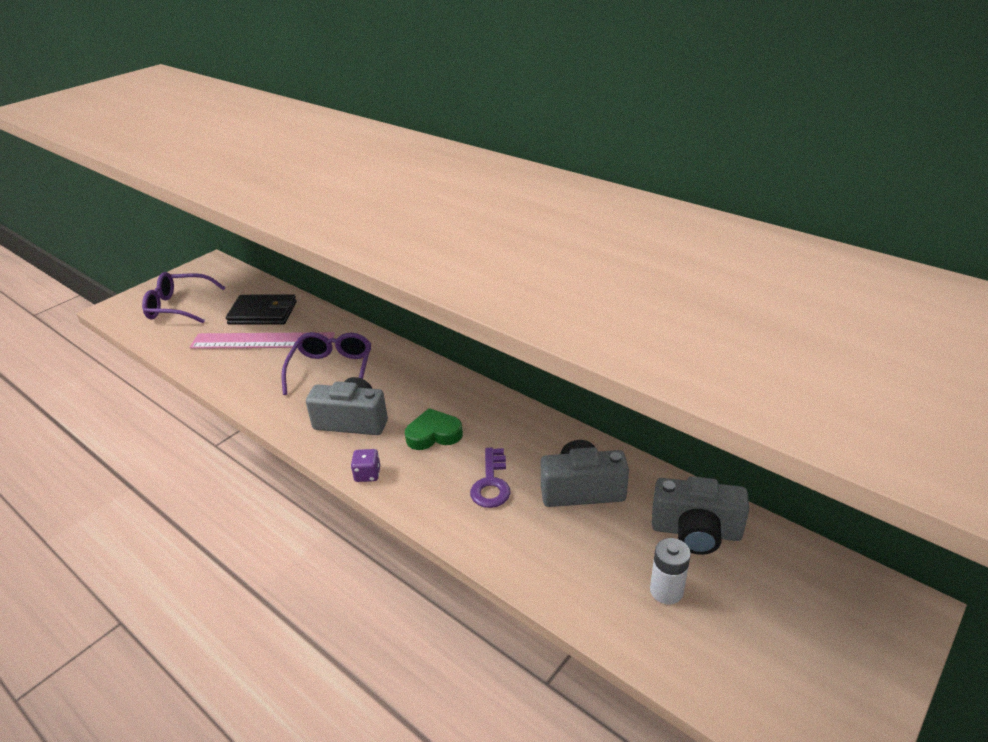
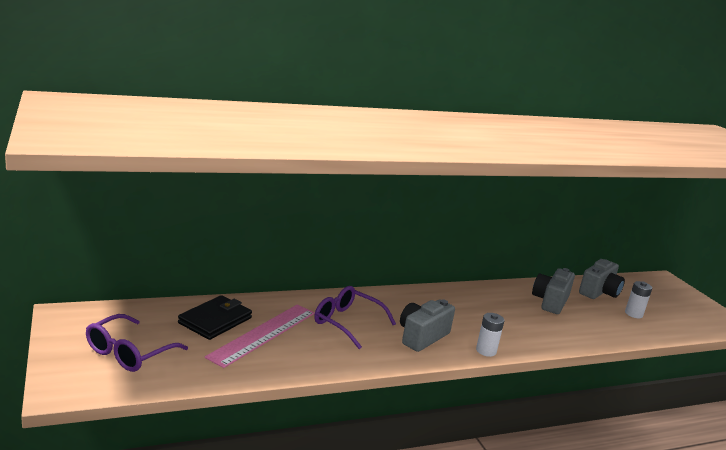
camera: 65 degrees left, 15 degrees down
purple dice [351,449,380,482] -> white battery [476,313,504,357]
green heart [405,408,463,450] -> none
purple key [470,448,511,508] -> none

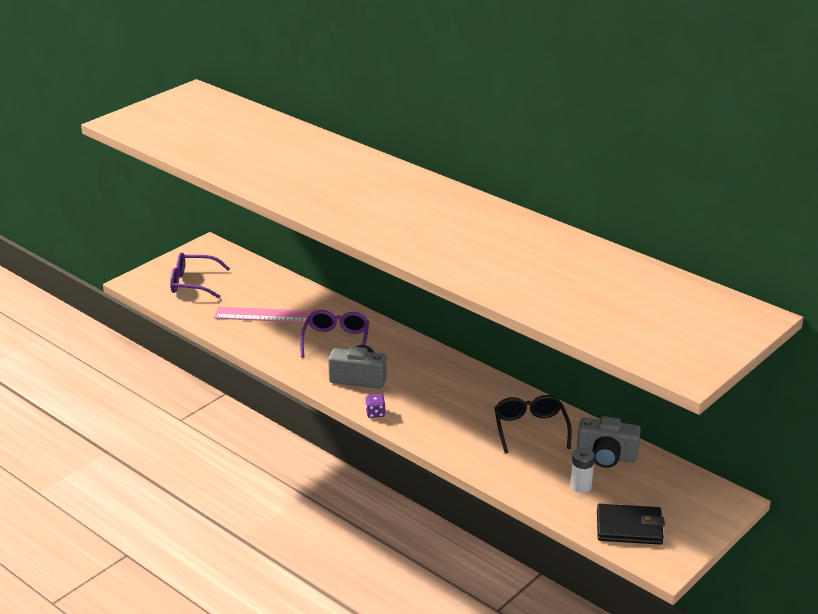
camera: 65 degrees right, 10 degrees up
black wallet [178,295,252,340] -> black wallet moved to [597,504,665,545]
white battery [476,313,504,357] -> purple dice [366,394,385,418]
grey camera [532,268,575,314] -> black glasses [494,395,572,454]

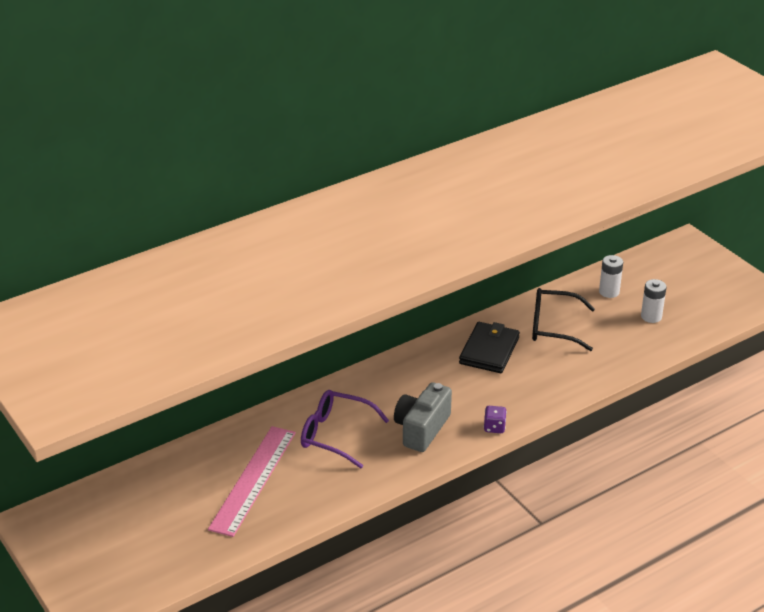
camera: 75 degrees left, 5 degrees up
purple glasses [170,252,230,298] -> none
grey camera [577,416,641,468] -> white battery [599,255,623,298]
black wallet [597,504,665,545] -> black wallet moved to [459,322,520,373]

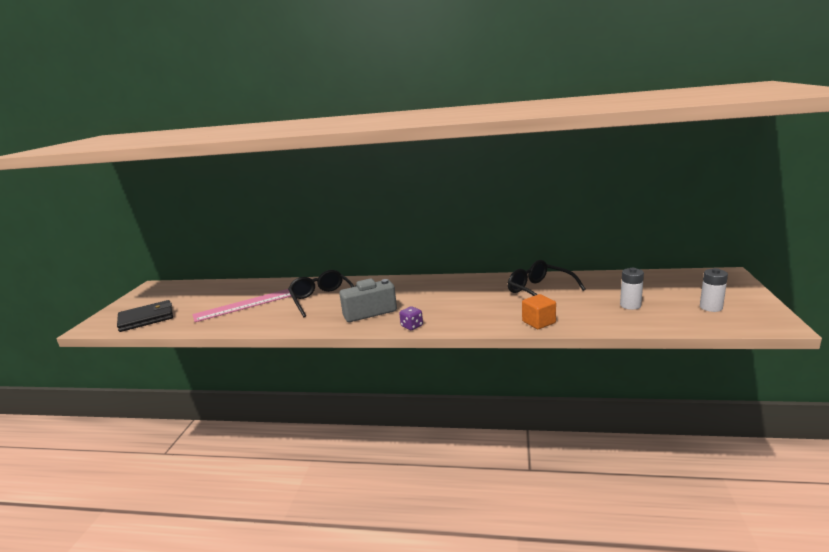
camera: 45 degrees right, 15 degrees down
purple glasses [301,390,389,468] -> black glasses [288,270,354,317]
black wallet [459,322,520,373] -> black wallet moved to [117,300,173,332]
white battery [599,255,623,298] -> white battery moved to [700,268,728,312]
none -> orange cube [522,294,556,329]

